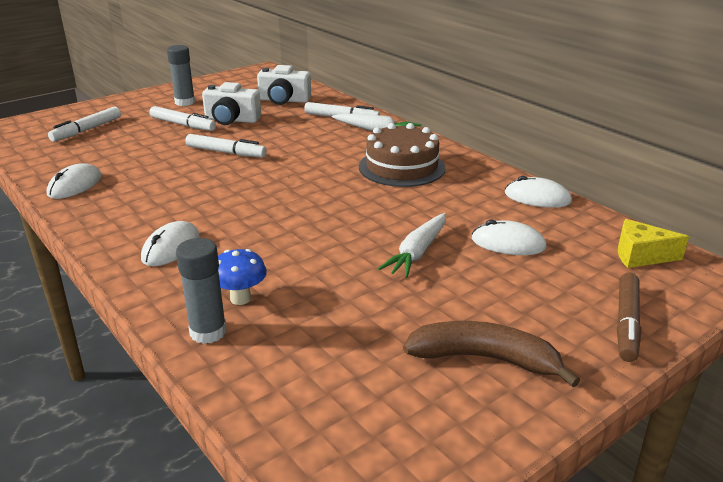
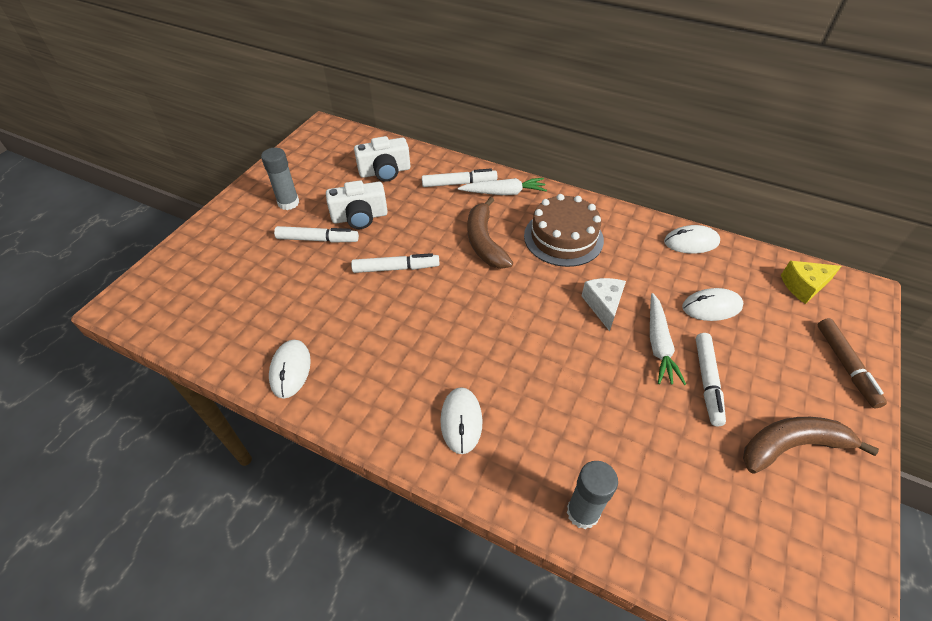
camera: 25 degrees left, 20 degrees up
white marker [48,107,121,142] -> white marker moved to [696,333,726,426]
blue mushroom [218,249,267,305] -> none
none -> brown banana [467,197,513,269]
none -> white cheese [582,278,626,331]

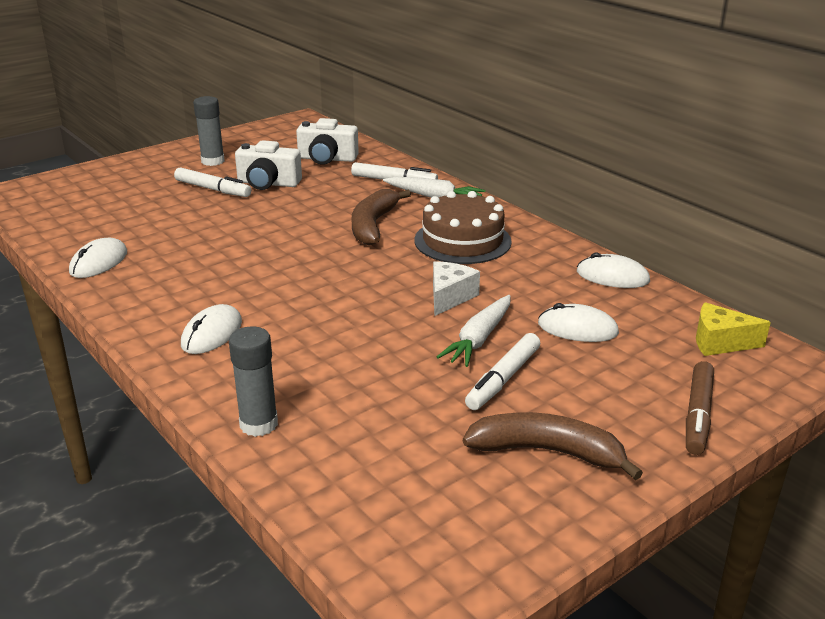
camera: 25 degrees right, 20 degrees down
white marker [351,253,440,273] -> none

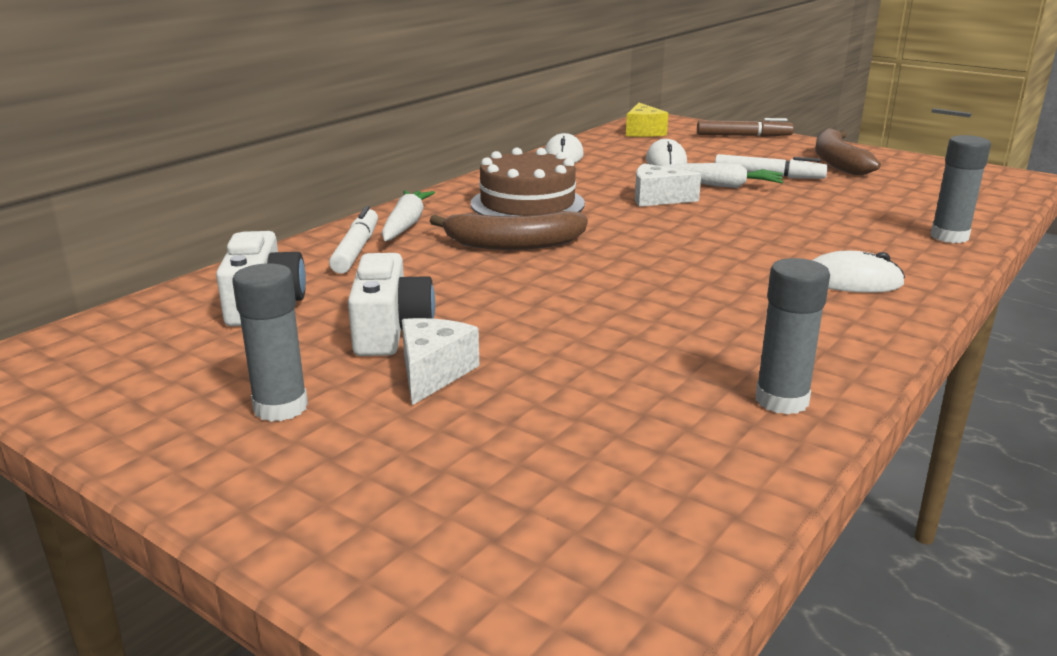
camera: 105 degrees left, 5 degrees down
white mouse [69,237,127,278] -> grey glue stick [756,258,830,414]
white marker [174,167,251,197] -> white cheese [402,318,479,405]

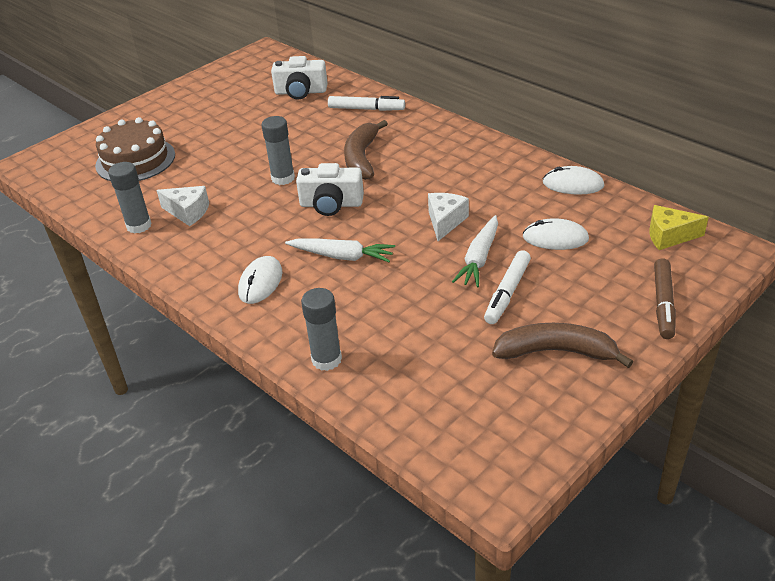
camera: 100 degrees right, 15 degrees up
grey glue stick [232,263,308,422] -> grey glue stick moved to [262,116,295,185]
white camera [348,253,435,356] -> white camera moved to [296,163,364,216]
white carrot [381,190,435,241] -> white carrot moved to [285,239,395,262]
white cheese [402,318,479,405] -> white cheese moved to [157,186,209,226]
brown cake [471,148,585,216] -> brown cake moved to [95,117,175,181]

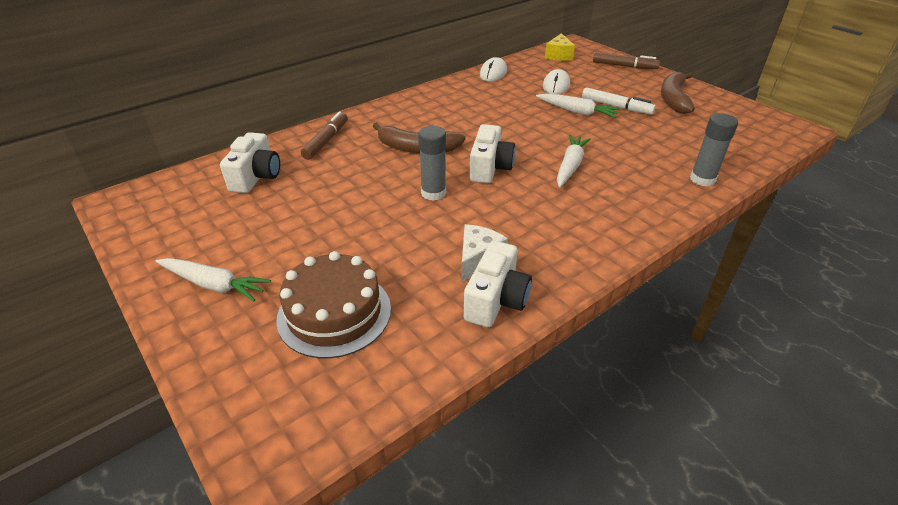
camera: 85 degrees left, 0 degrees up
grey glue stick [108,162,152,234] -> white camera [464,241,532,327]
white mouse [238,256,282,304] -> none
white marker [328,96,405,111] -> brown marker [301,112,348,160]
white cheese [428,193,469,241] -> none
none -> white carrot [156,258,271,302]

